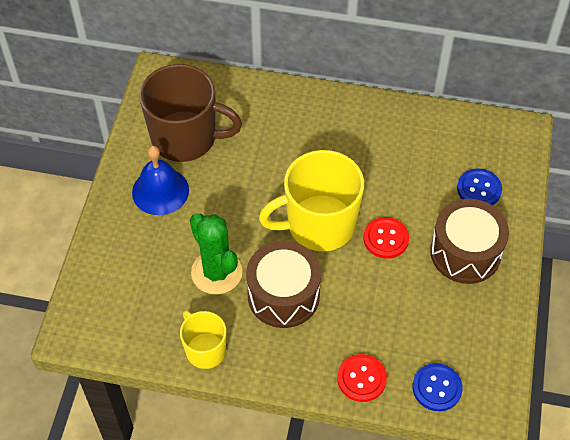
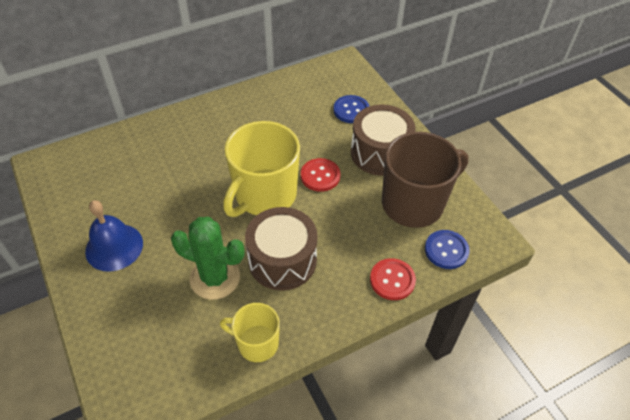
camera: 40 degrees left, 5 degrees down
brown mug [139,64,242,162] -> brown mug moved to [382,132,468,228]

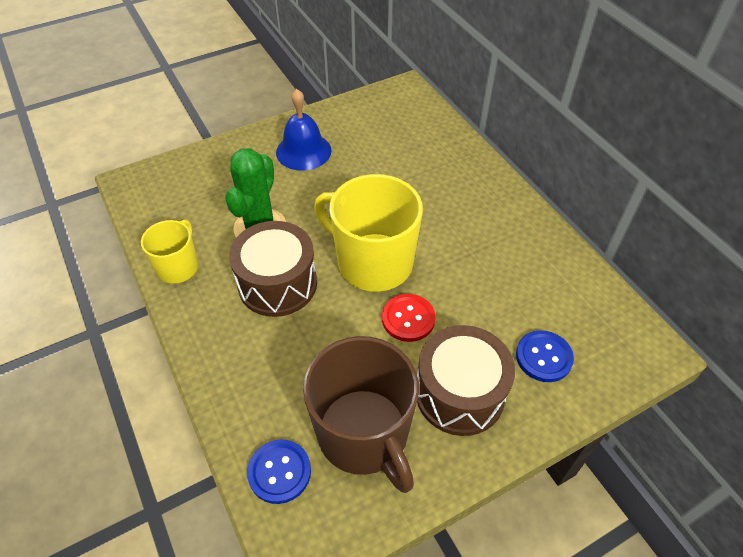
camera: 90 degrees right, 0 degrees up
red button [370,258,416,300] -> none

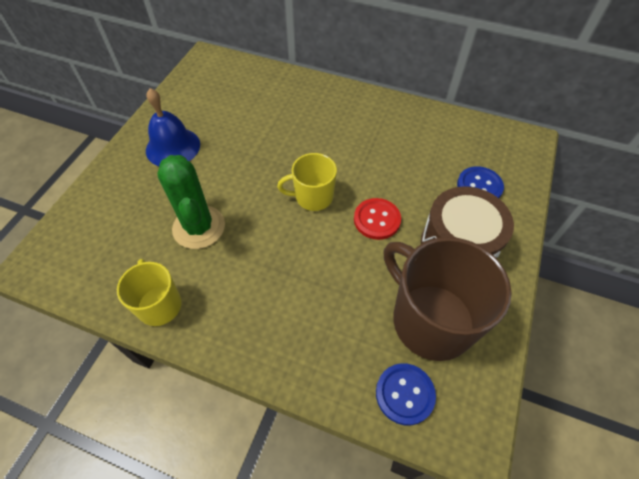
camera: 40 degrees left, 5 degrees up
brown drum [229,221,317,317] -> none
brown mug [303,336,419,493] -> brown mug turned 150 degrees counterclockwise [384,237,512,361]
yellow mug [314,174,423,292] -> yellow mug [277,153,337,211], size x0.55

